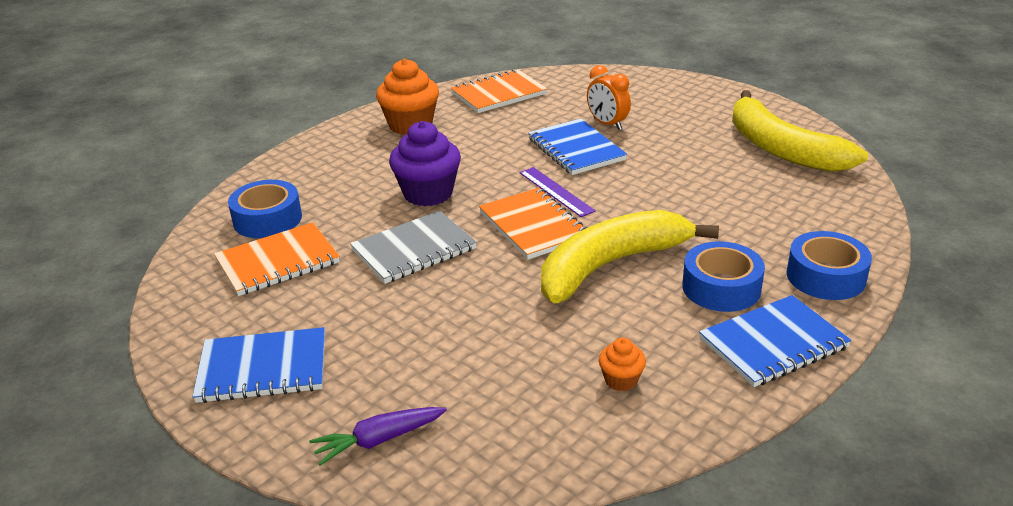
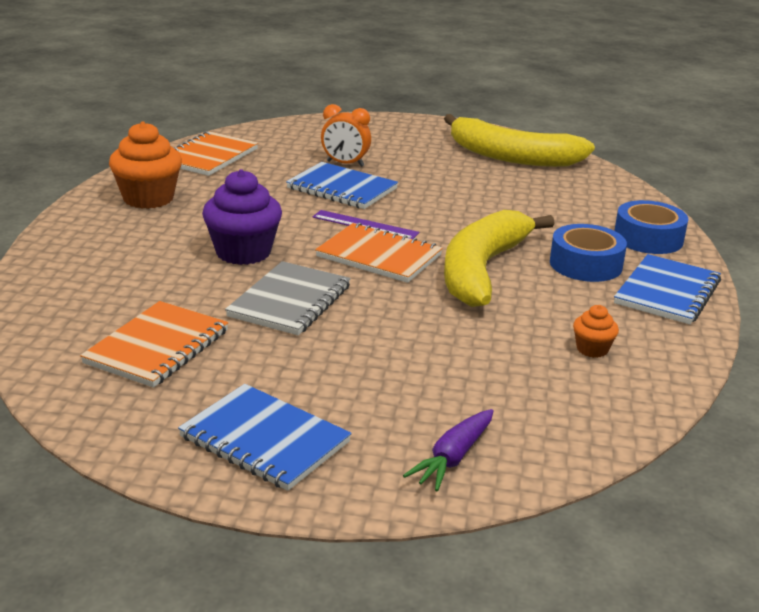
camera: 35 degrees left, 5 degrees down
blue notebook [192,327,325,403] -> blue notebook turned 75 degrees clockwise [178,384,352,491]
blue tape [228,180,302,238] -> none

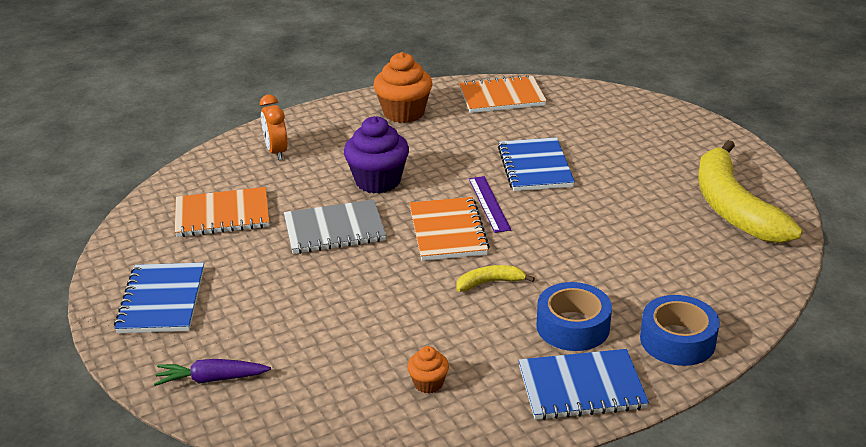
camera: 55 degrees right, 5 degrees up
orange clock [321,104,371,167] -> orange clock moved to [260,95,288,160]
yellow banana [444,210,555,307] -> yellow banana [456,265,535,292], size x0.41

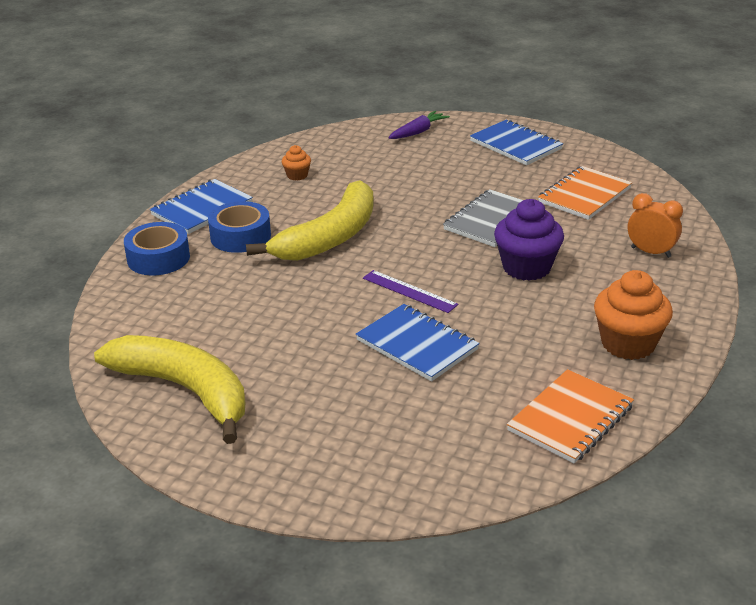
camera: 140 degrees right, 0 degrees up
orange notebook [409,197,490,261] -> none
yellow banana [456,265,535,292] -> yellow banana [246,180,374,261], size x2.42

